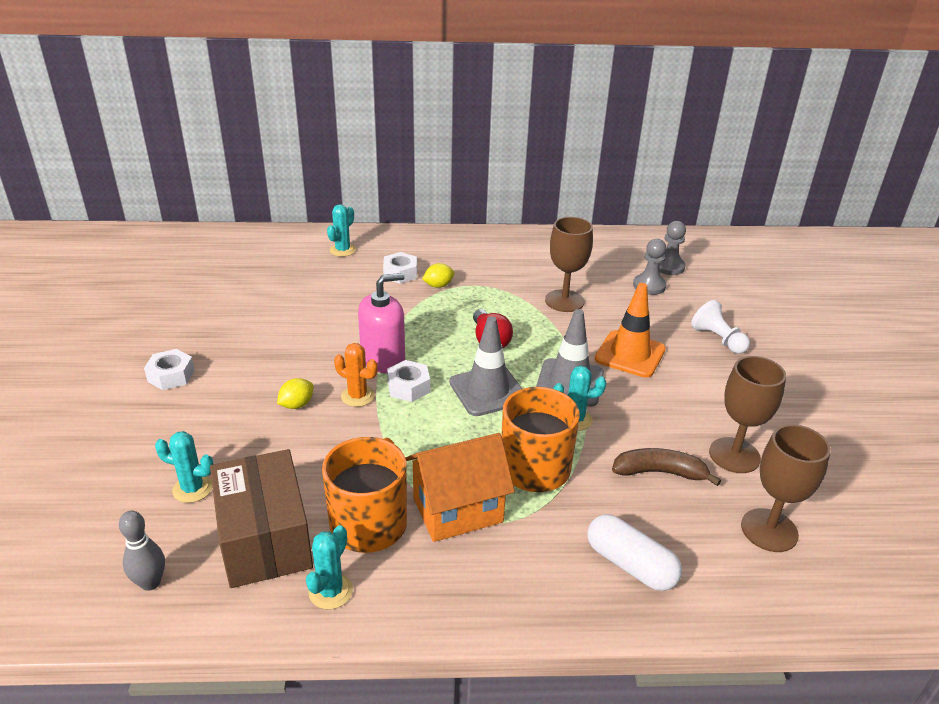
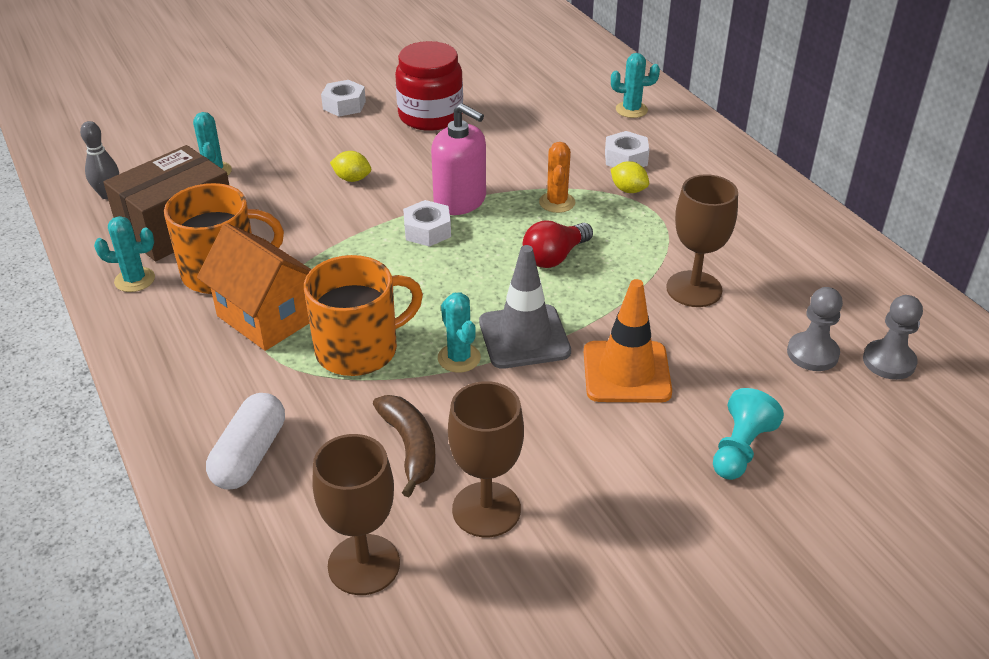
camera: 65 degrees right, 5 degrees up
orange cactus [334,343,377,407] -> orange cactus moved to [539,142,575,213]
grey traffic cone [450,316,522,416] -> none
white pawn [691,300,750,354] -> turquoise pawn [713,388,784,480]
none -> red jar [395,41,463,131]

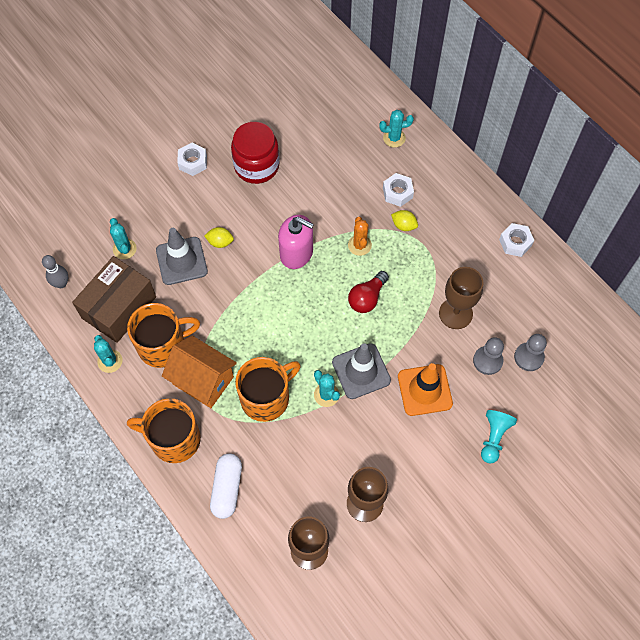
camera: 10 degrees left, 25 degrees up
turquoise cactus [94,216,155,292] -> turquoise cactus turned 75 degrees clockwise [94,335,123,373]
brown banana [373,395,436,497] -> none
white nut [403,200,451,247] -> white nut moved to [499,223,534,257]
grey pawn [863,295,923,380] -> grey pawn moved to [473,337,504,375]
none -> orange mug [127,398,201,463]
none -> grey traffic cone [156,228,208,285]

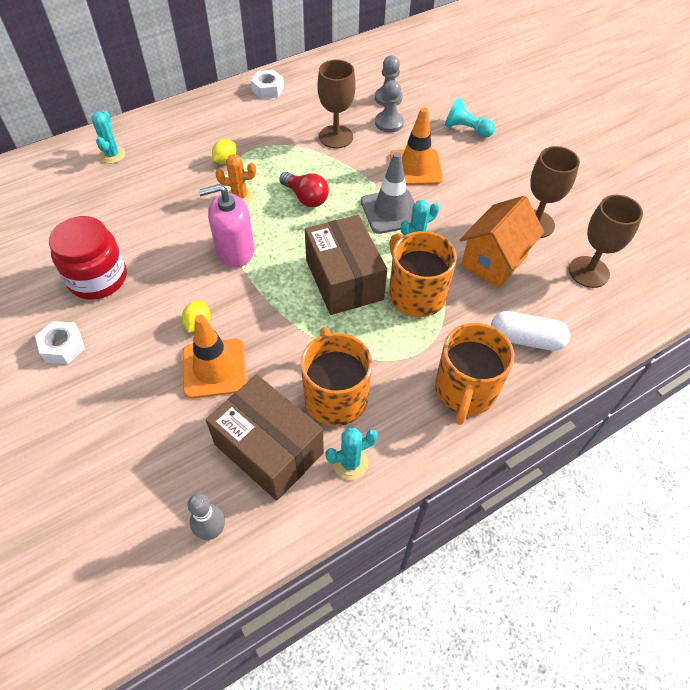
camera: 85 degrees left, 10 degrees down
turquoise cactus [110,218,137,259] -> none
grey traffic cone [156,228,208,285] -> orange traffic cone [182,315,247,398]
orange house [162,336,237,408] -> orange house moved to [460,195,544,288]
pink soap dispenser [278,215,314,269] -> pink soap dispenser turned 135 degrees counterclockwise [198,184,254,267]
white nut [383,173,414,207] -> none
none -> brown box [305,215,387,315]

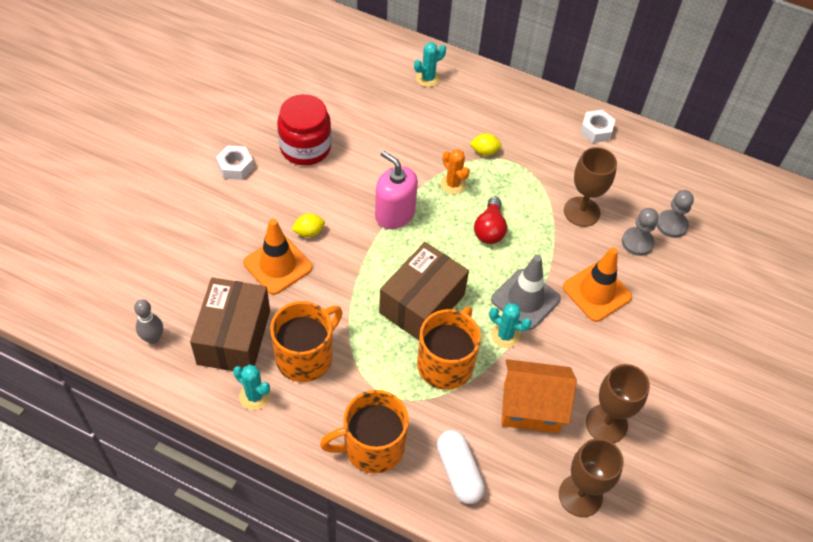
camera: 55 degrees right, 0 degrees up
turquoise pawn [445,98,495,137] -> none

